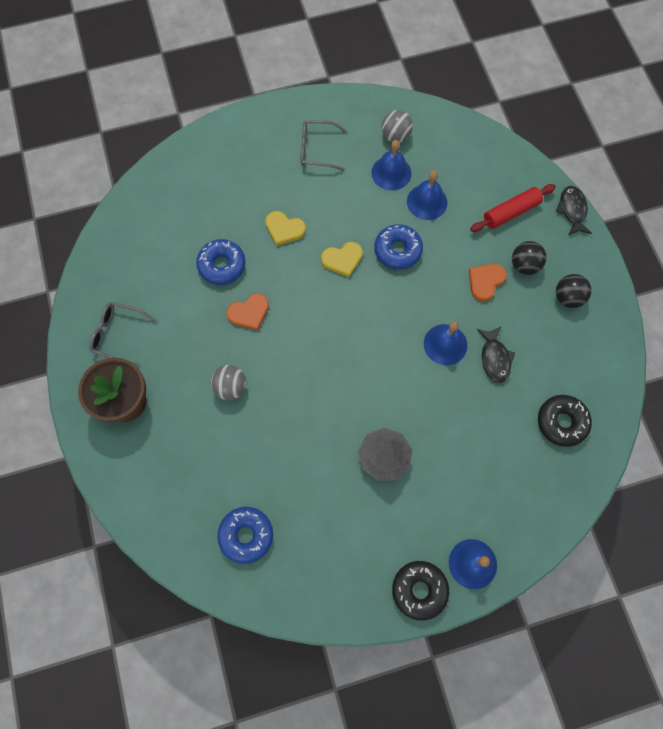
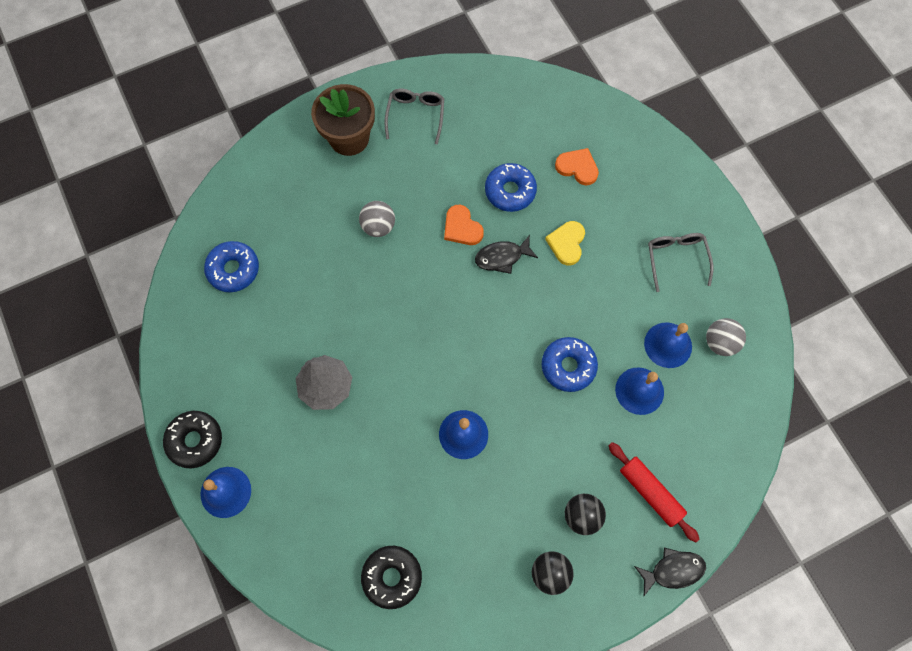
camera: 80 degrees right, 0 degrees up
yellow heart [321,242,363,277] -> none
orange heart [469,264,506,301] -> orange heart moved to [555,148,599,186]
black fish [477,326,515,383] -> black fish moved to [475,235,538,274]

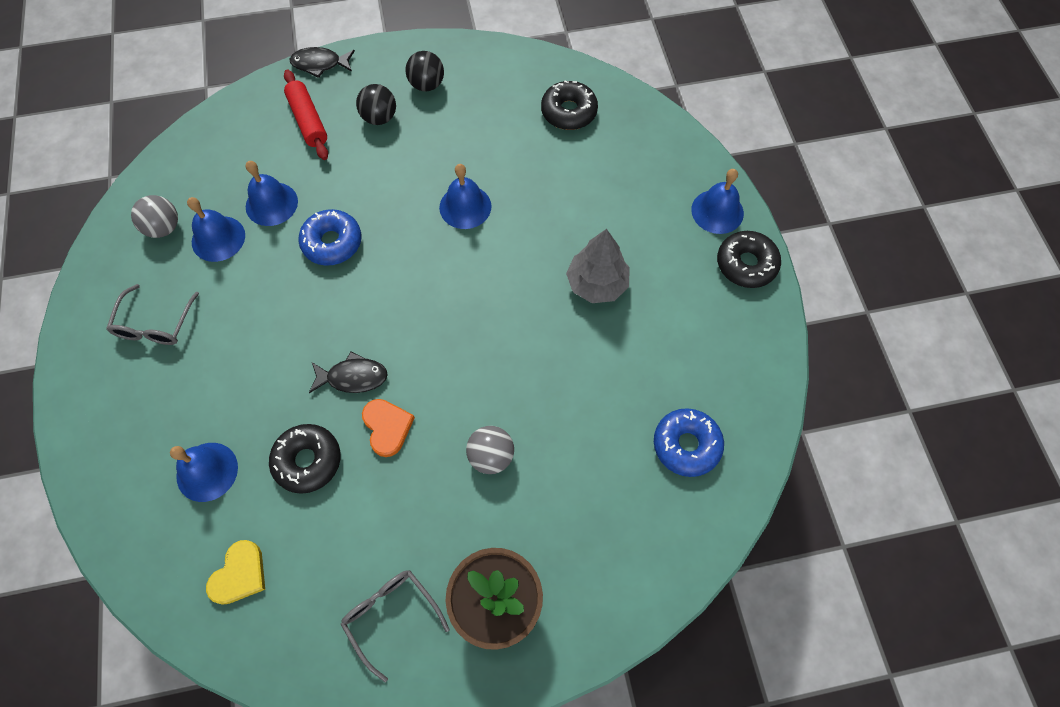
camera: 165 degrees left, 5 degrees down
grey glasses [385,89,444,144] -> grey glasses turned 120 degrees clockwise [340,570,450,682]
blue donut [485,163,537,212] -> black donut [269,424,341,494]
yellow heart [545,221,585,265] -> yellow heart moved to [206,540,265,605]
orange heart [555,148,599,186] -> blue bell [170,443,238,502]

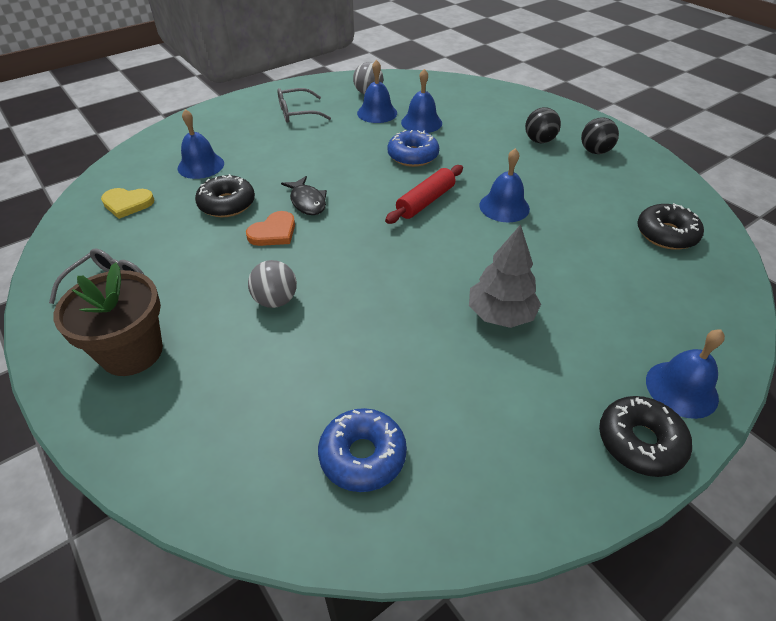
camera: 65 degrees right, 20 degrees down
red rolling pin [284,69,328,160] -> red rolling pin moved to [385,165,463,224]
black fish [289,47,355,78] -> none

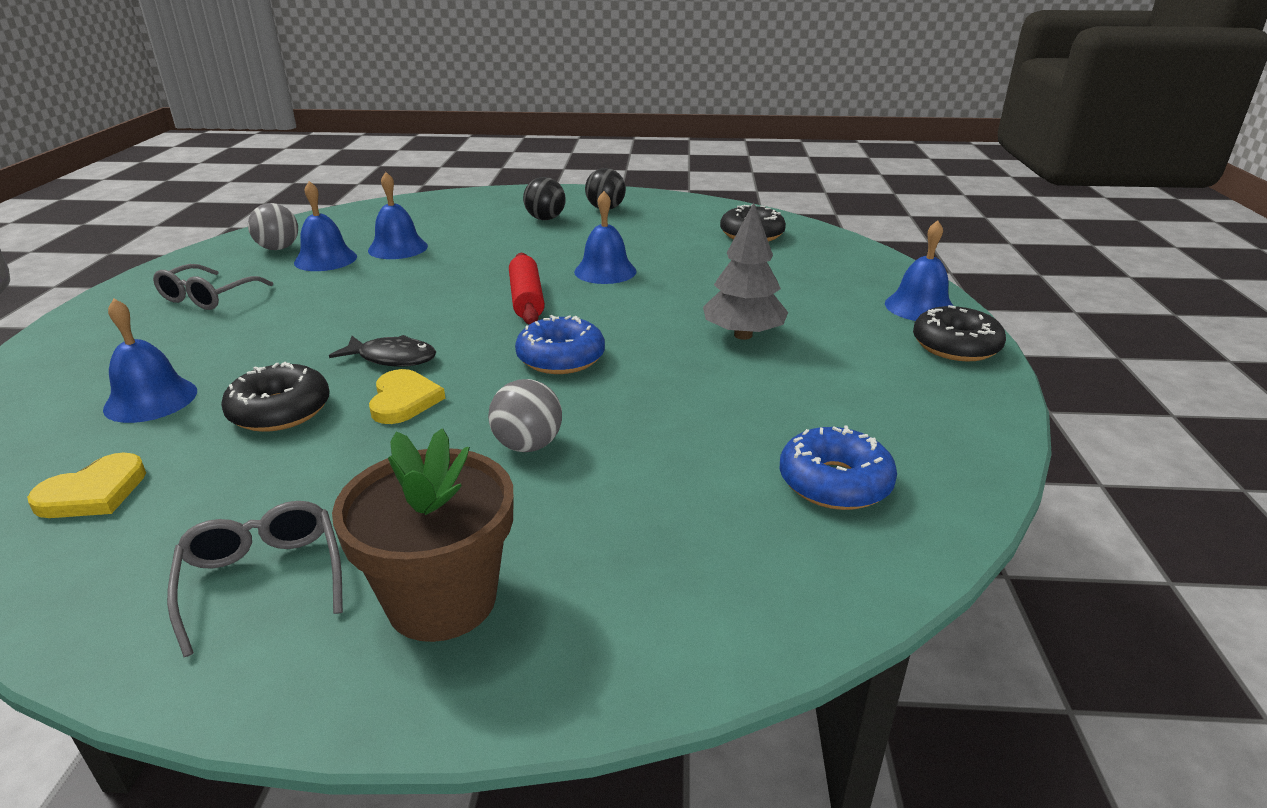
camera: 50 degrees left, 15 degrees down
orange heart [246,211,295,246] -> yellow heart [369,369,445,424]
blue donut [387,130,439,167] -> blue donut moved to [515,315,605,374]

